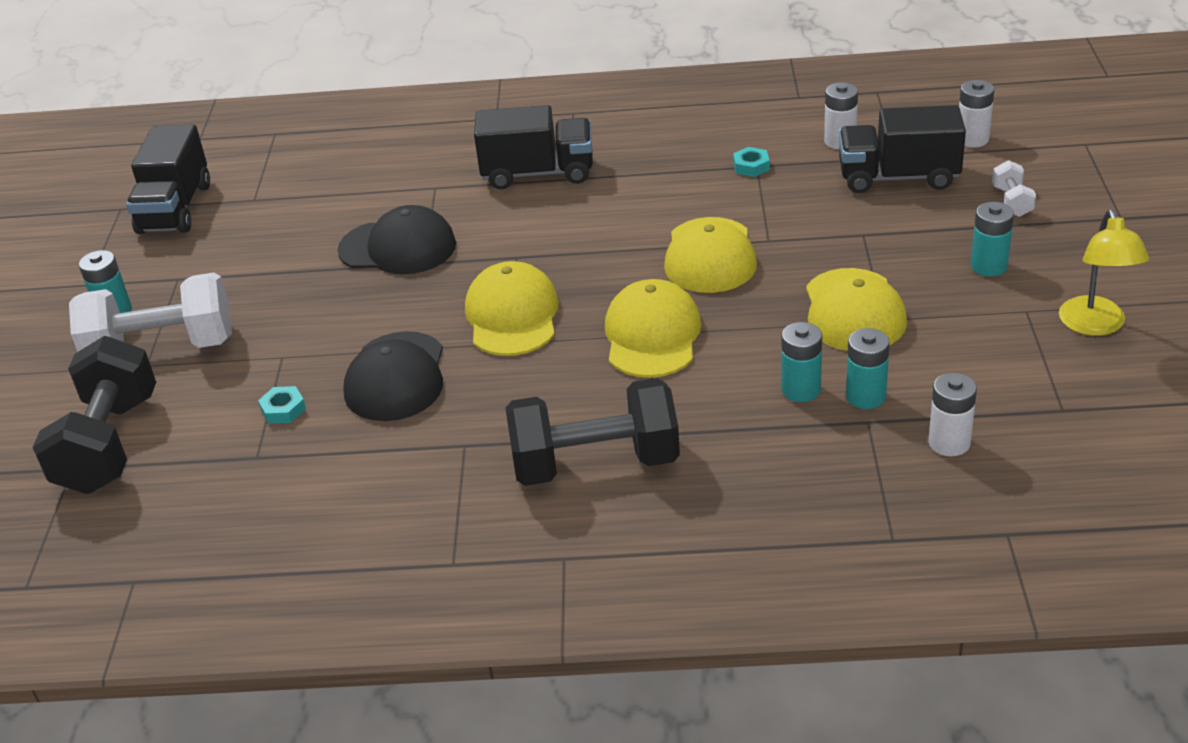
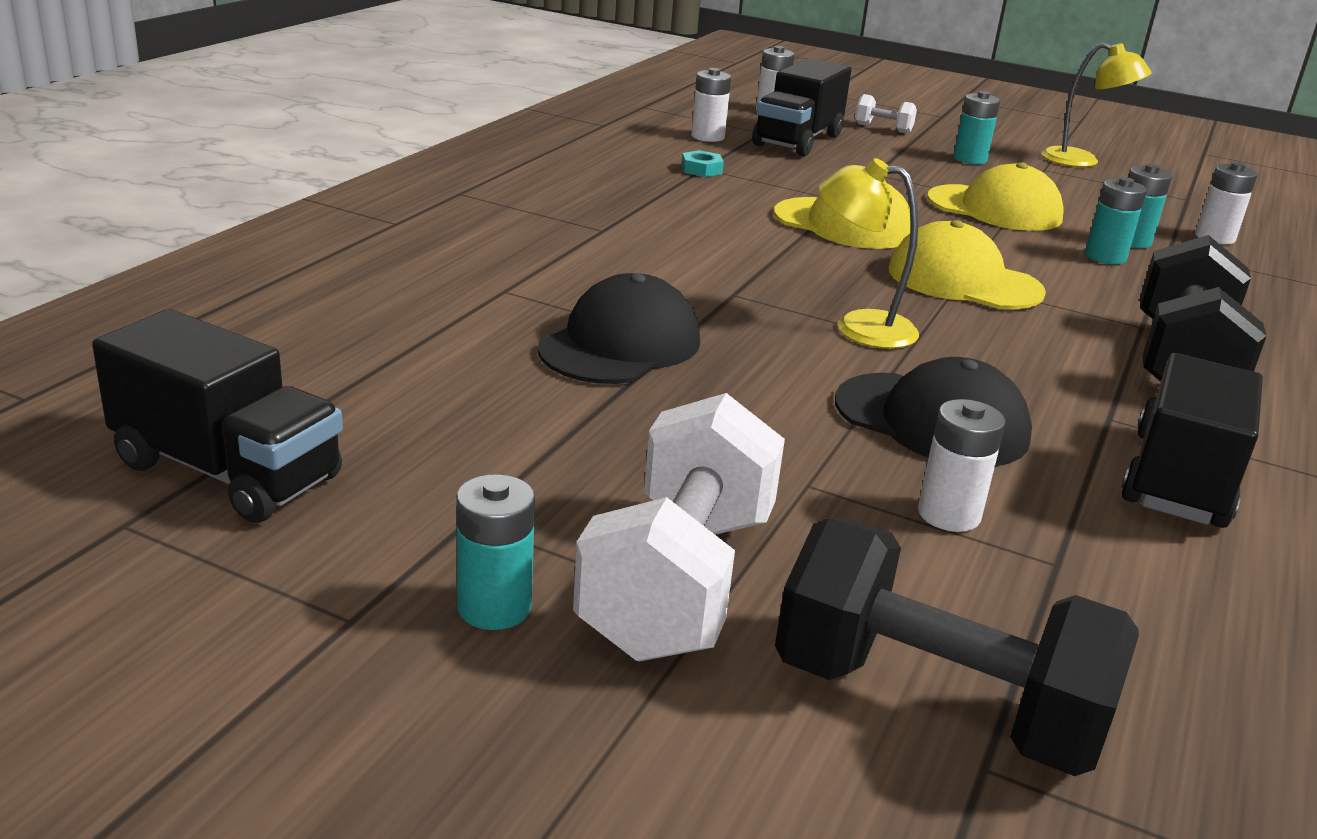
camera: 70 degrees left, 10 degrees down
turquoise nut [258,386,306,424] -> white battery [918,399,1006,532]
yellow cap [465,261,559,356] -> yellow lamp [819,158,919,349]
black truck [474,105,593,189] -> black truck moved to [1121,353,1263,528]

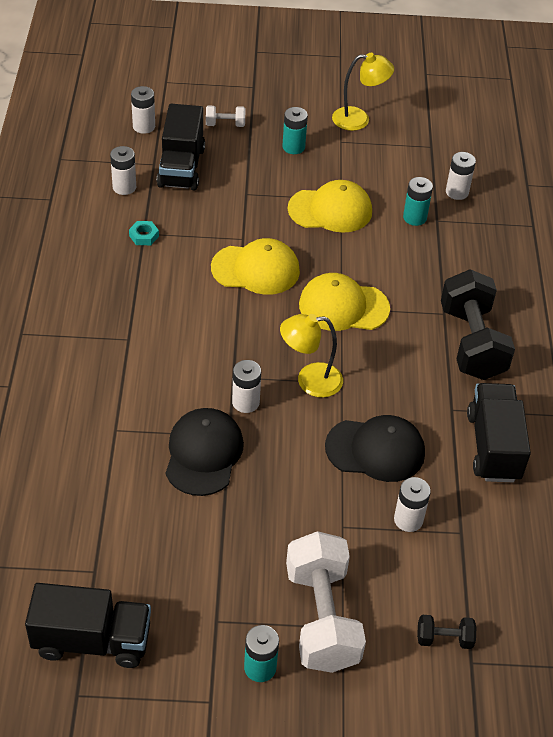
camera: 25 degrees left, 20 degrees up
black dumbbell [775,518,1139,776] -> black dumbbell [417,615,477,649], size x0.44
turquoise battery [1085,177,1147,265] -> none
none -> white battery [232,360,261,413]

